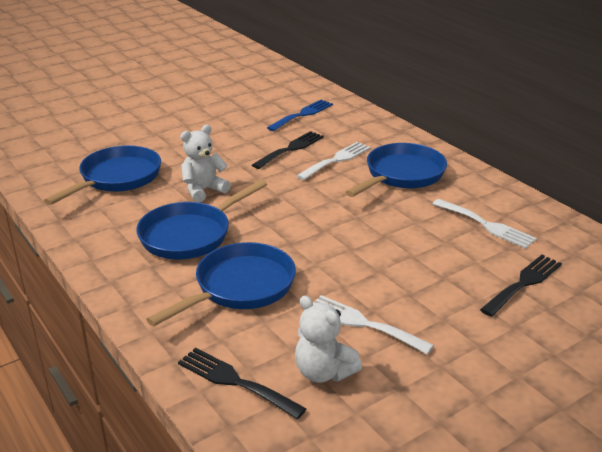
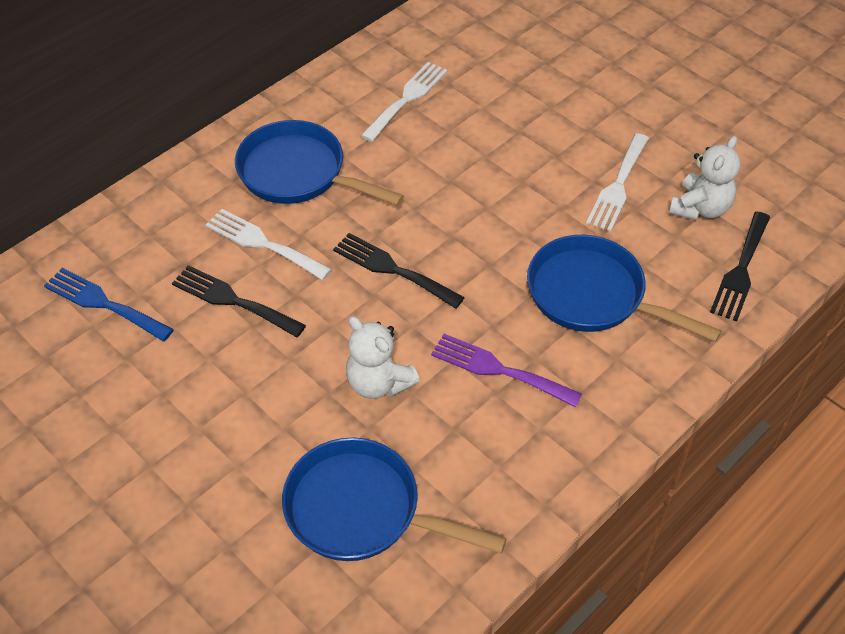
camera: 100 degrees left, 20 degrees up
blue pan [136,180,267,259] -> purple fork [431,334,582,408]
black fork [480,255,562,317] -> black fork moved to [333,233,465,309]

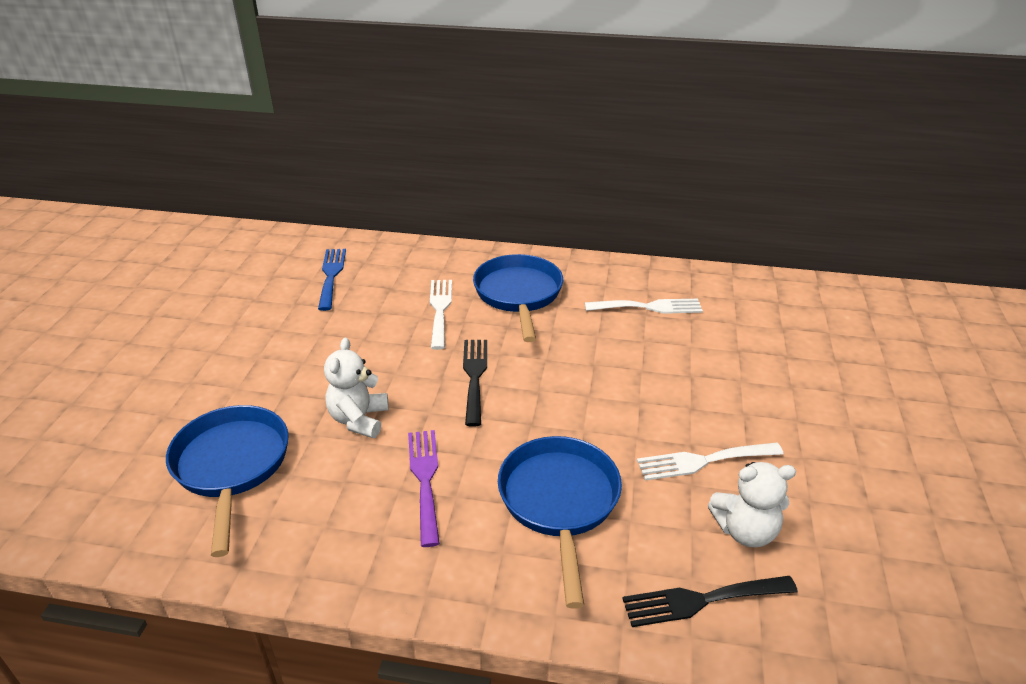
camera: 55 degrees right, 15 degrees down
black fork [172,265,306,337] -> none

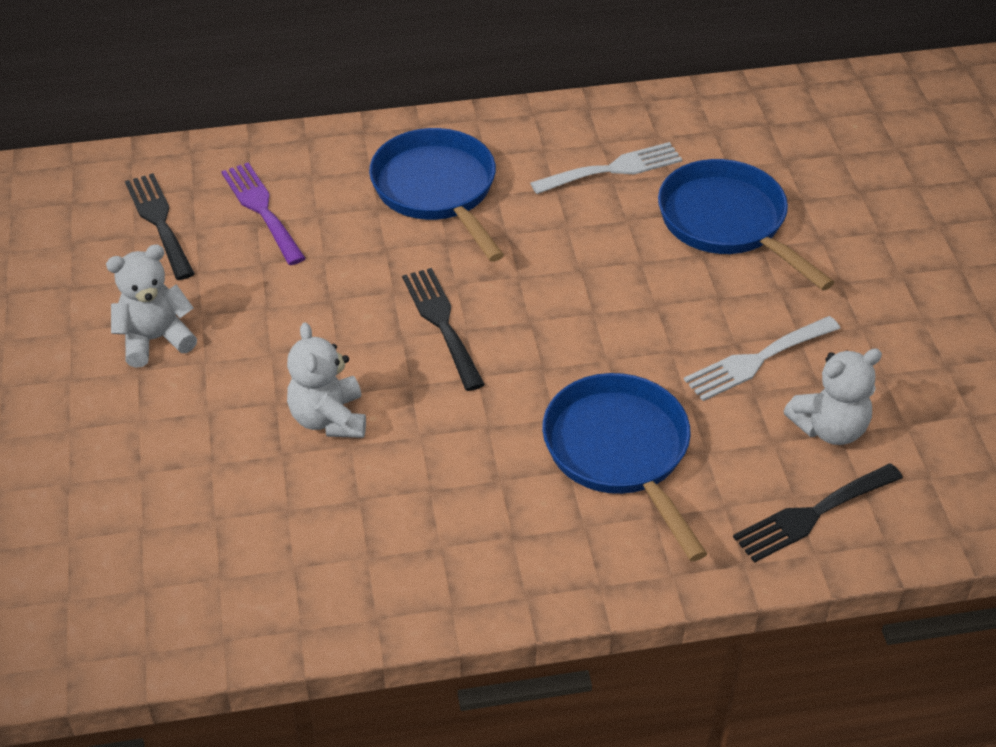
camera: 20 degrees left, 10 degrees up
blue pan [166,405,289,557] -> blue pan moved to [658,159,835,290]
blue fork [318,249,346,311] -> black fork [125,173,195,280]
purple fork [408,430,440,547] -> purple fork moved to [221,162,306,265]
white fork [430,280,452,350] -> none
none -> white teddy bear [106,244,197,368]

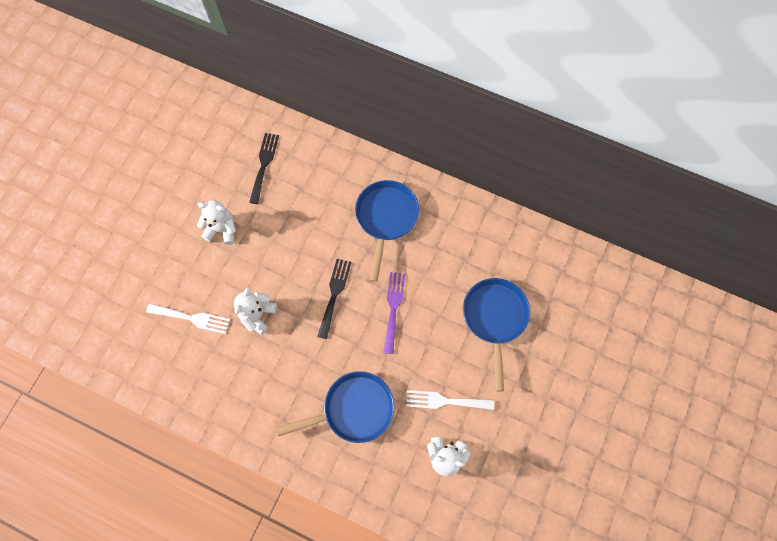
camera: 35 degrees right, 25 degrees up
purple fork [221,162,306,265] -> purple fork moved to [383,272,405,354]
white fork [530,142,682,194] -> white fork moved to [146,303,230,334]
blue pan [542,373,707,561] -> blue pan turned 60 degrees clockwise [276,371,394,443]
black fork [733,463,903,563] -> none

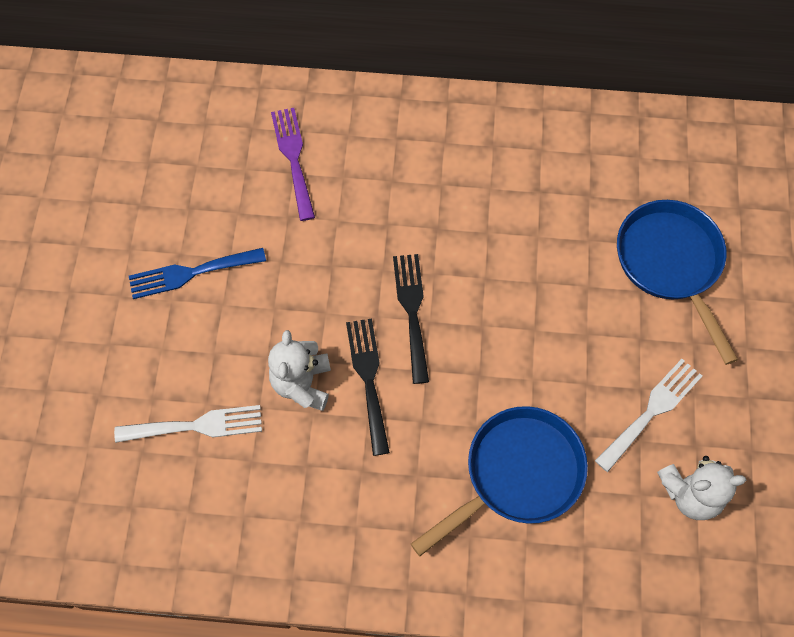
camera: 20 degrees left, 5 degrees down
white teddy bear [197,200,236,245] -> blue fork [129,248,266,299]
black fork [249,133,279,204] -> black fork moved to [346,318,390,456]
blue pan [355,180,419,282] -> none
purple fork [383,272,405,354] -> purple fork moved to [271,108,315,221]
white fork [406,390,494,410] -> white fork turned 150 degrees clockwise [595,359,702,472]

